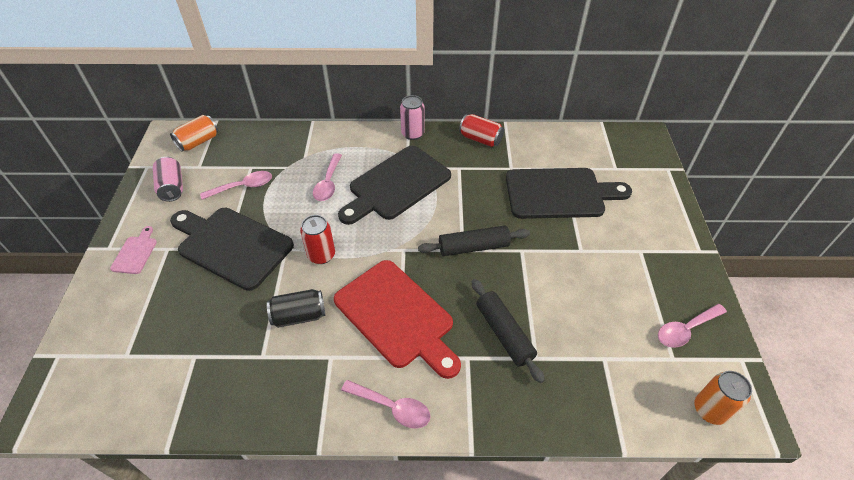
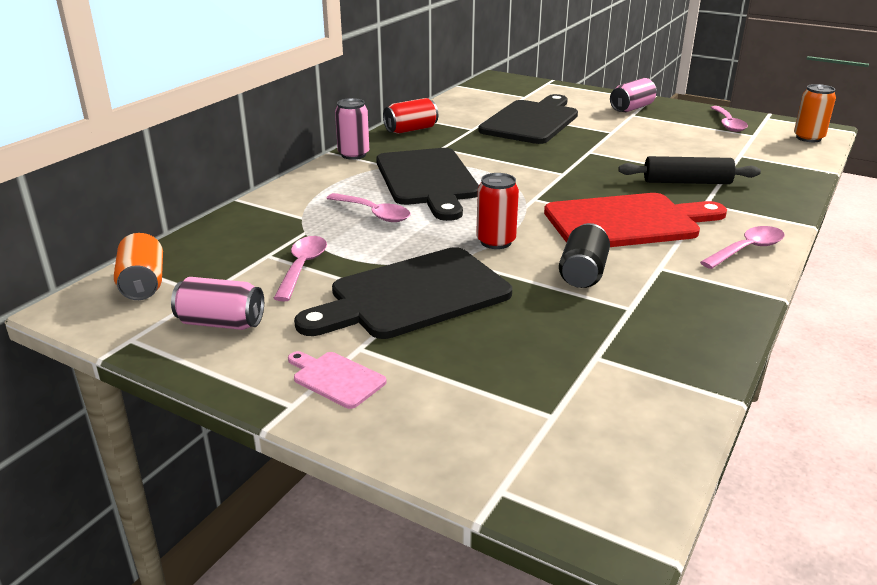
camera: 60 degrees left, 20 degrees down
black rolling pin [418,226,530,256] -> none
none -> pink can [610,78,657,112]

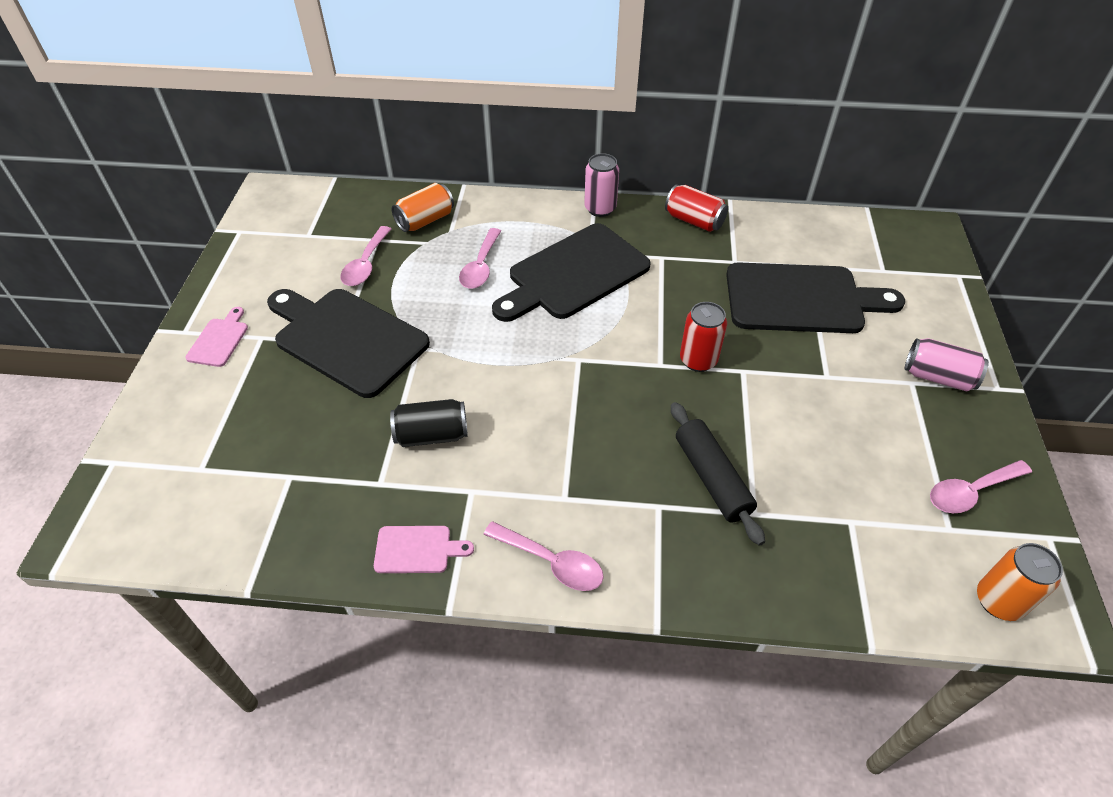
camera: 65 degrees right, 20 degrees up
orange can [114,233,163,300] -> orange can moved to [392,183,454,232]
pink can [171,277,264,330] -> none
pink spoon [273,236,327,302] -> pink spoon turned 120 degrees clockwise [340,226,391,286]
red can [476,173,519,249] -> red can moved to [680,302,727,372]
red cutting board [544,193,727,247] -> none
none -> pink cutting board [374,526,474,573]

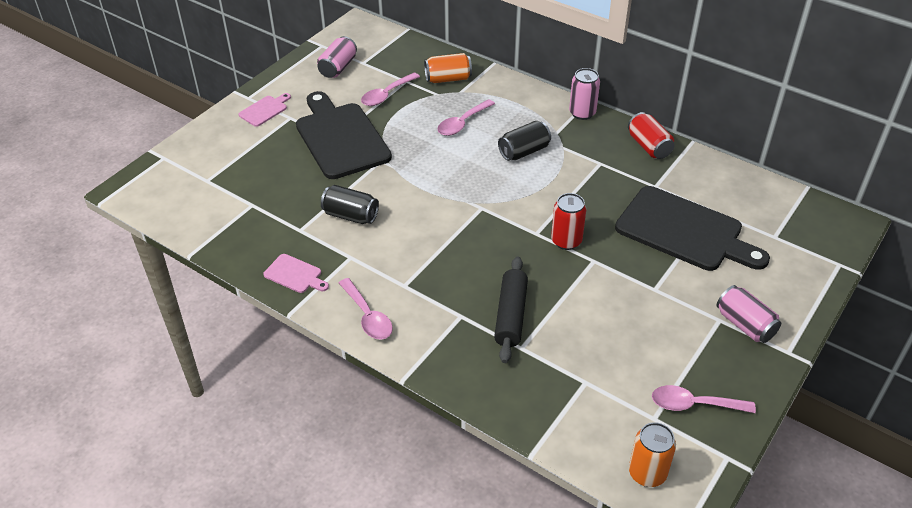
camera: 30 degrees right, 5 degrees down
black cutting board [492,223,651,322] -> black can [498,121,551,161]
none -> pink can [317,36,357,78]

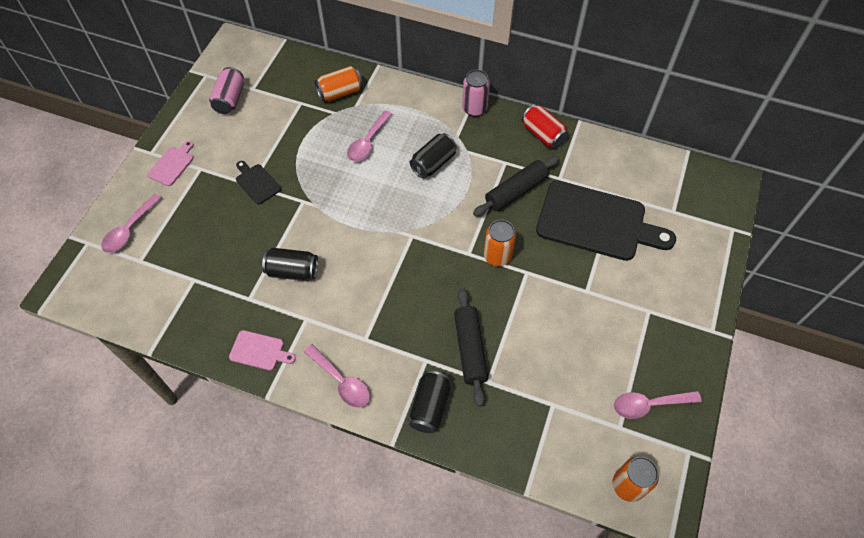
camera: 15 degrees left, 15 degrees up
black cutting board [296,91,392,179] -> black cutting board [236,161,281,204], size x0.44
pink spoon [361,73,420,106] -> pink spoon moved to [101,194,161,253]
red can [551,193,586,250] -> orange can [484,220,516,266]
pink can [717,285,781,343] -> none
none -> black can [408,371,451,433]
none -> black rolling pin [473,156,559,216]

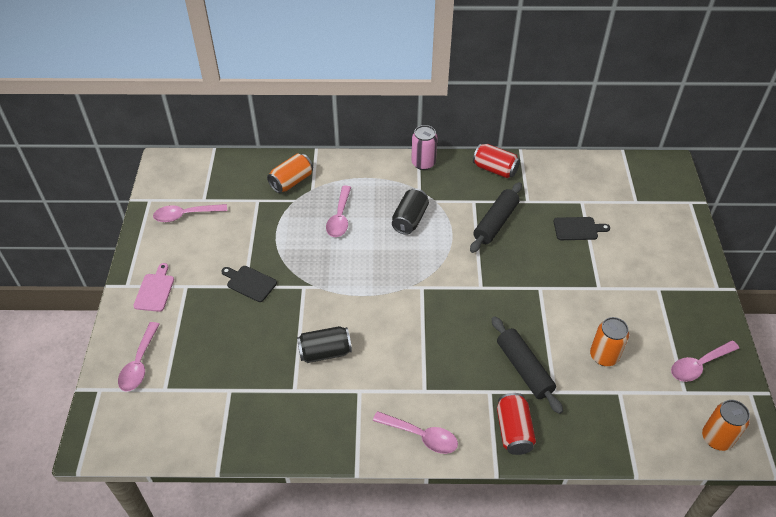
camera: 20 degrees left, 10 degrees down
pink can [209,67,244,114] -> pink spoon [153,204,227,222]
pink cutting board [229,330,296,371] -> none
black can [408,371,451,433] -> red can [497,393,536,455]
orange can [484,220,516,266] -> orange can moved to [590,317,629,366]
black cutting board [536,181,676,261] -> black cutting board [554,217,610,240], size x0.44

